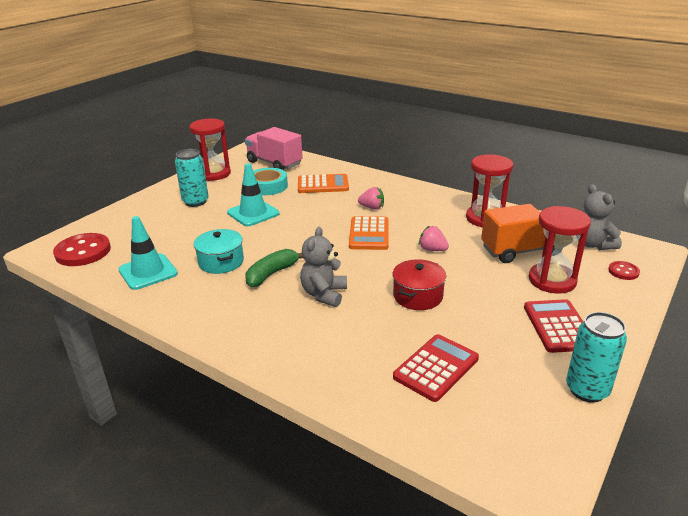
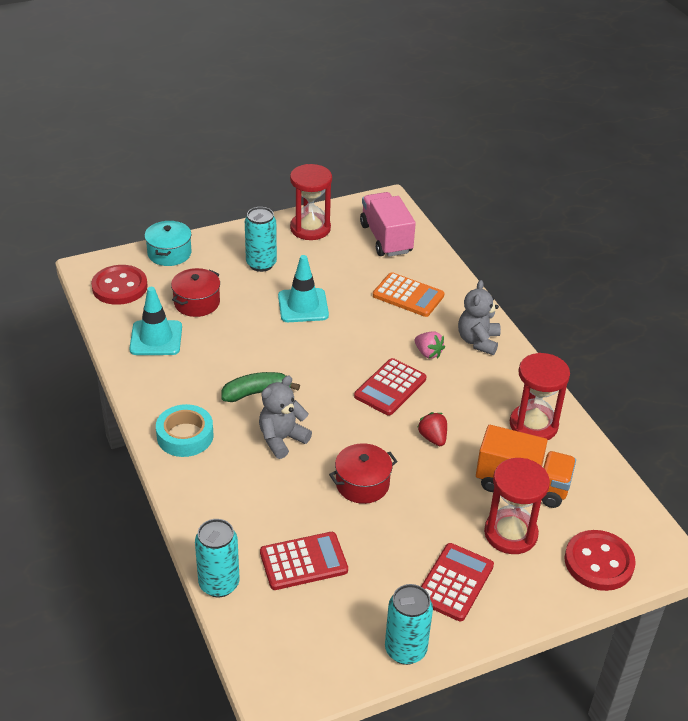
camera: 30 degrees right, 10 degrees up
turquoise pot [194,229,244,274] -> turquoise pot moved to [144,221,192,266]
turquoise tape [253,168,288,195] -> turquoise tape moved to [156,404,214,457]
orange calculator [349,216,388,250] -> red calculator [354,358,426,416]
pink strawberry [419,226,449,251] -> red strawberry [417,412,447,446]
grey teddy bear [578,184,622,250] -> grey teddy bear moved to [458,280,501,355]
red button [608,261,640,280] -> red button [564,530,636,591], size x2.00
none -> red pot [171,268,220,317]
none -> turquoise can [195,519,239,597]

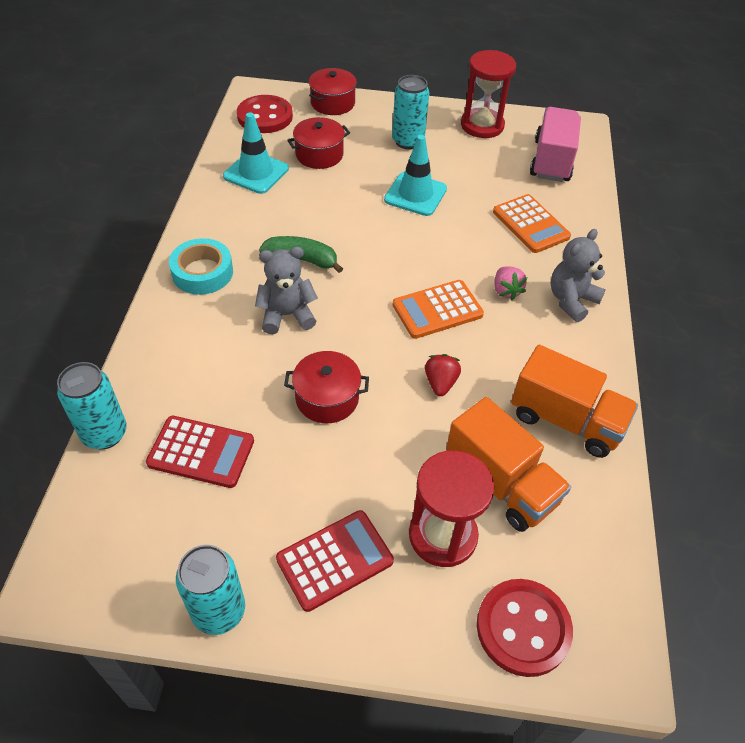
camera: 30 degrees right, 10 degrees up
turquoise pot [144,221,192,266] -> red pot [309,68,357,115]
red calculator [354,358,426,416] -> orange calculator [393,280,484,339]
red hourglass [510,353,570,440] -> orange truck [511,345,638,458]

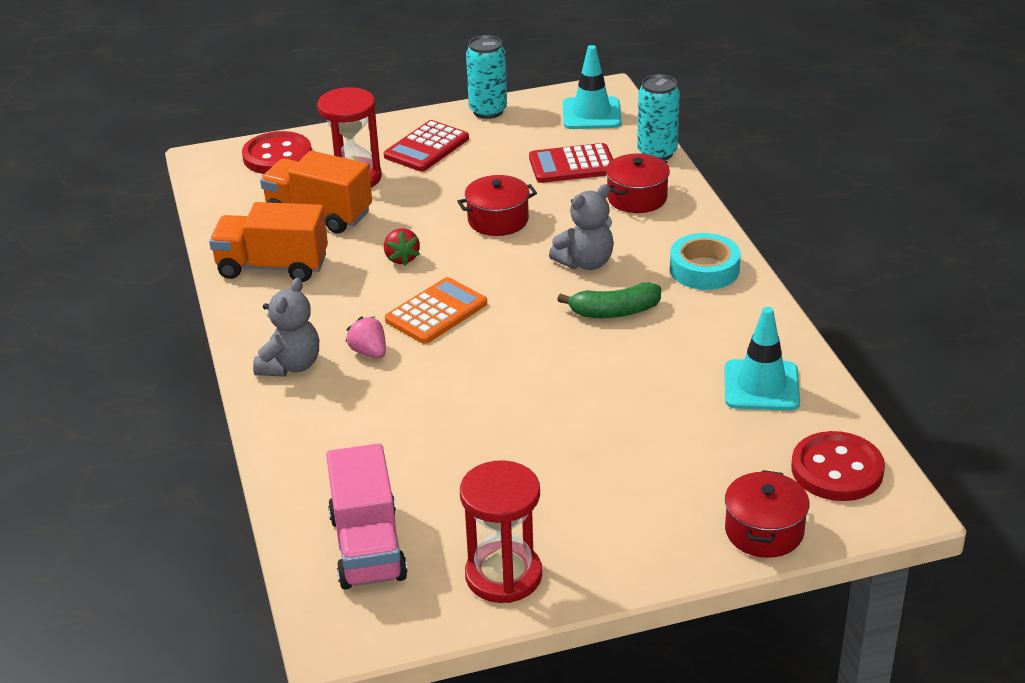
camera: 160 degrees right, 15 degrees down
red pot [287,117,350,169] -> red pot moved to [606,154,670,213]
turquoise traffic cone [384,135,447,216] -> turquoise traffic cone moved to [563,45,622,129]
turquoise can [392,75,429,149] -> none
orange calculator [493,194,571,253] -> none

